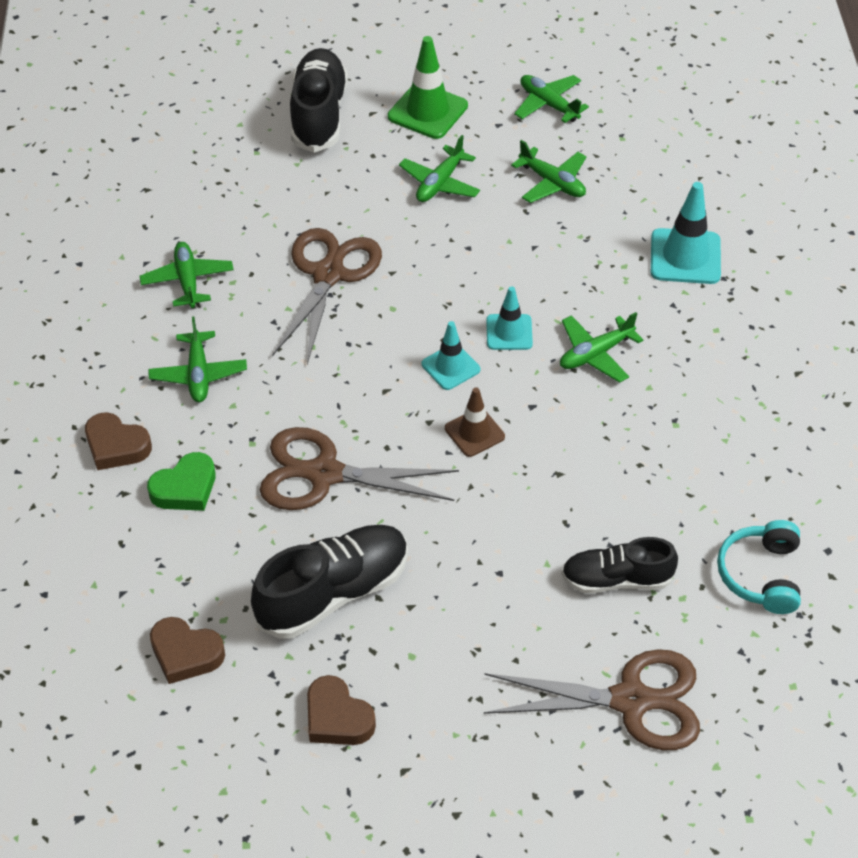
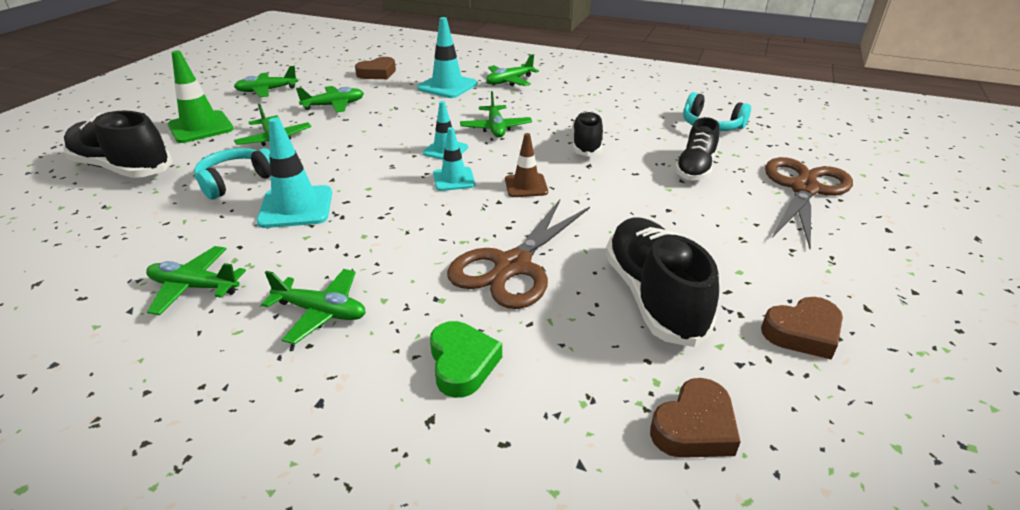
camera: 65 degrees left, 15 degrees down
brown heart [85,412,152,470] -> brown heart moved to [355,57,396,79]
brown scissors [272,228,382,364] -> turquoise traffic cone [257,117,332,228]
none -> turquoise headphones [194,148,271,199]
none -> green plane [486,54,539,86]
none -> black shoe [572,111,603,157]

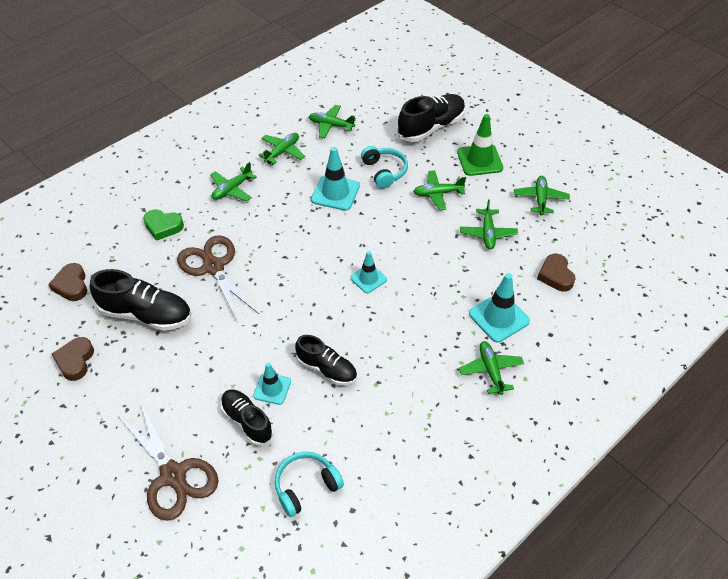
camera: 115 degrees right, 15 degrees up
turquoise traffic cone [433,127,475,191] -> turquoise traffic cone moved to [253,363,291,405]
green plane [460,91,532,138] -> green plane moved to [309,105,356,138]
brown traffic cone [505,133,548,197] -> none

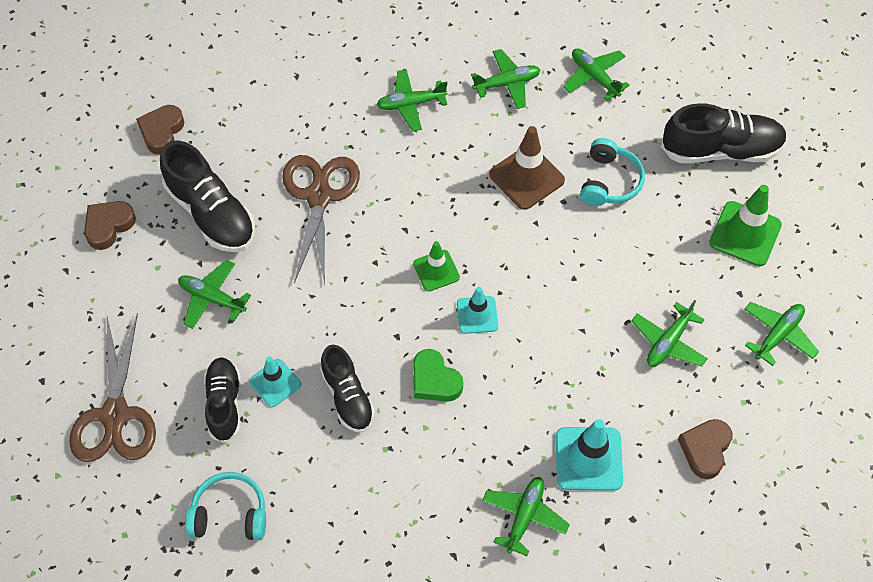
camera: 35 degrees right, 10 degrees up
green heart [143,210,184,241] -> green heart moved to [413,349,463,402]
turquoise traffic cone [311,147,360,211] -> brown traffic cone [489,126,565,210]
green plane [413,170,466,210] -> green plane moved to [178,260,251,329]
none -> green traffic cone [413,241,460,291]

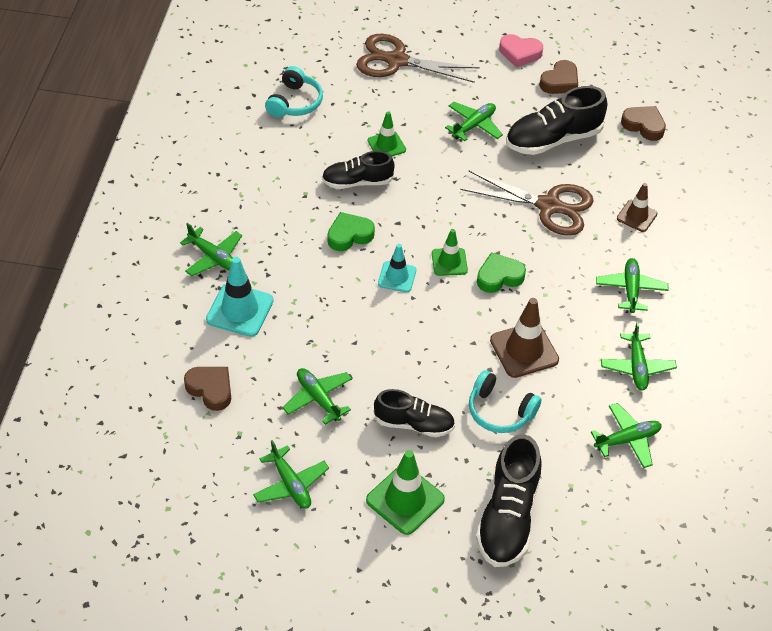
camera: 105 degrees right, 10 degrees down
brown heart [84,201,136,250] -> brown heart turned 75 degrees clockwise [540,60,578,94]
black shoe [204,357,240,443] -> black shoe moved to [374,389,455,437]
turquoise traffic cone [249,356,301,407] -> green traffic cone [368,111,406,156]
none -> green heart [477,252,526,293]
none -> pink heart [499,34,543,67]
none -> brown traffic cone [617,183,658,232]

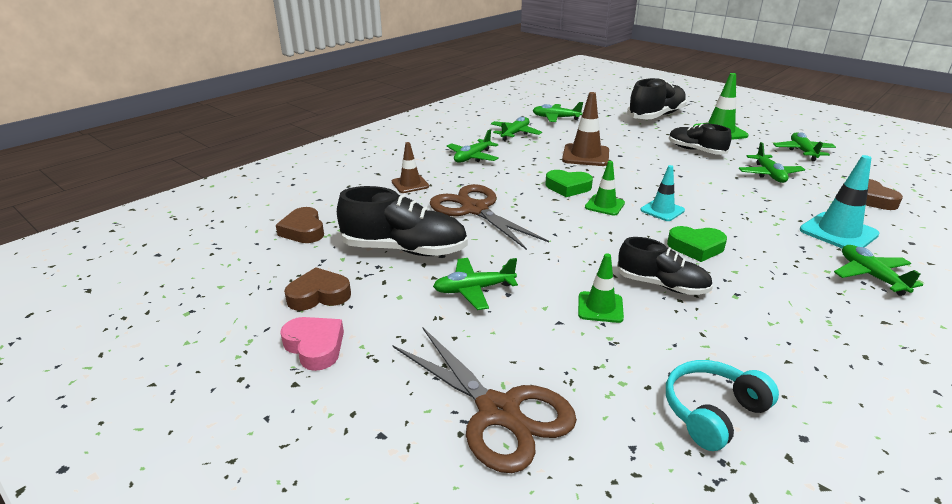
camera: 145 degrees left, 20 degrees down
turquoise headphones [469,370,541,433] -> none

